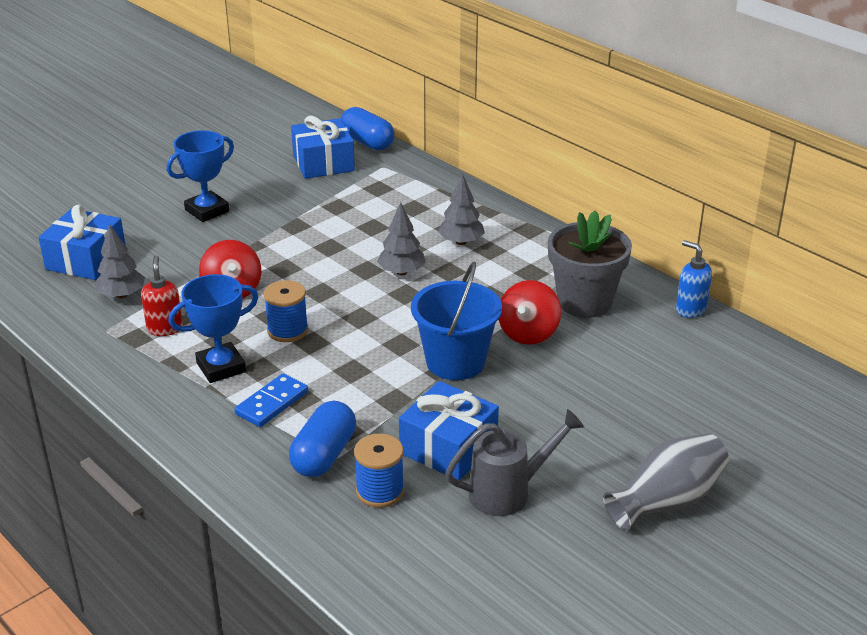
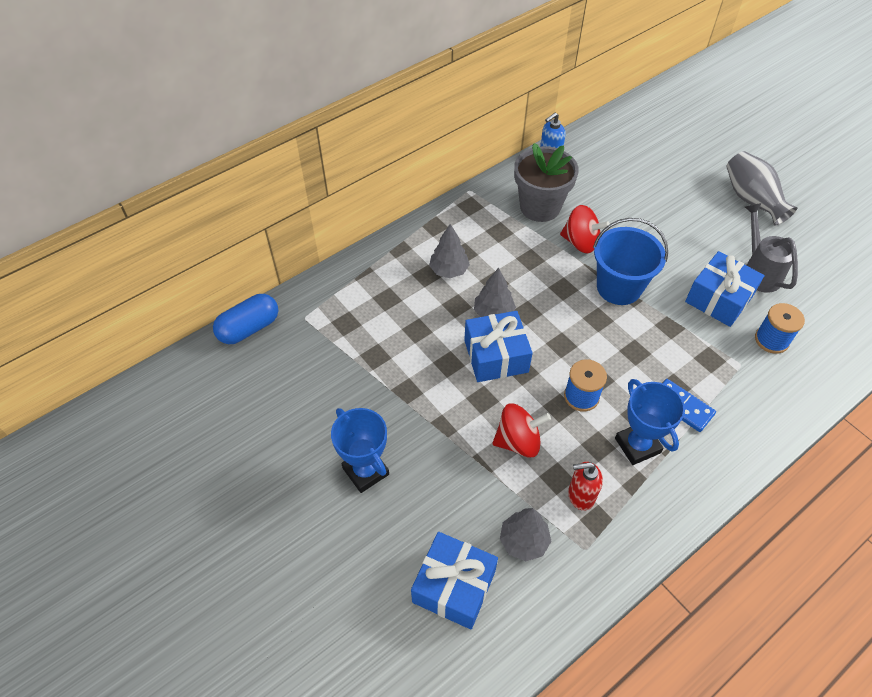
camera: 85 degrees left, 20 degrees up
blue capsule [289,401,356,477] -> none
blue gift [291,116,355,179] -> blue gift moved to [464,311,533,382]

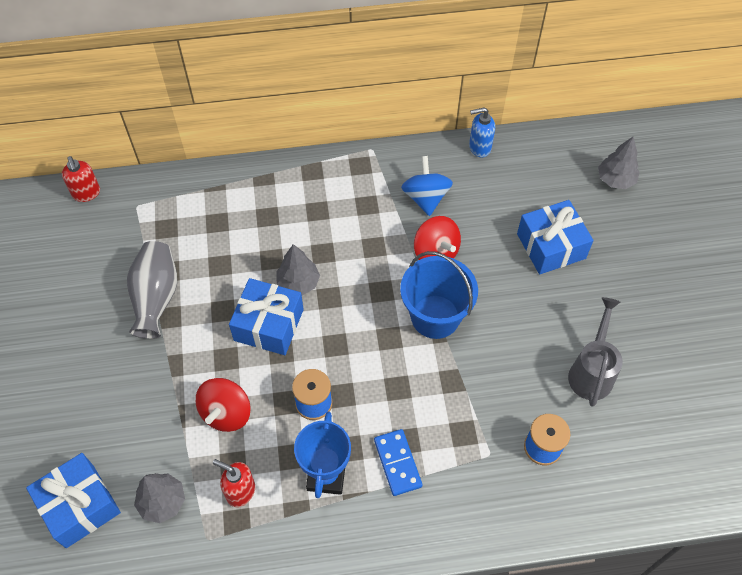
camera: 30 degrees right, 5 degrees up
blue capsule [213,294,278,344] -> red soap dispenser [62,156,100,202]
blue trophy [331,408,389,493] -> none
grey tree [429,224,470,278] -> grey tree moved to [598,137,640,189]
red spinning top [493,404,551,458] -> red spinning top turned 90 degrees clockwise [196,378,251,432]
grey flower pot [514,143,579,222] -> blue spinning top [401,156,453,216]
blue gift [685,251,765,327] -> blue gift moved to [517,200,594,274]
grey vase [726,151,797,225] -> grey vase moved to [127,241,177,339]

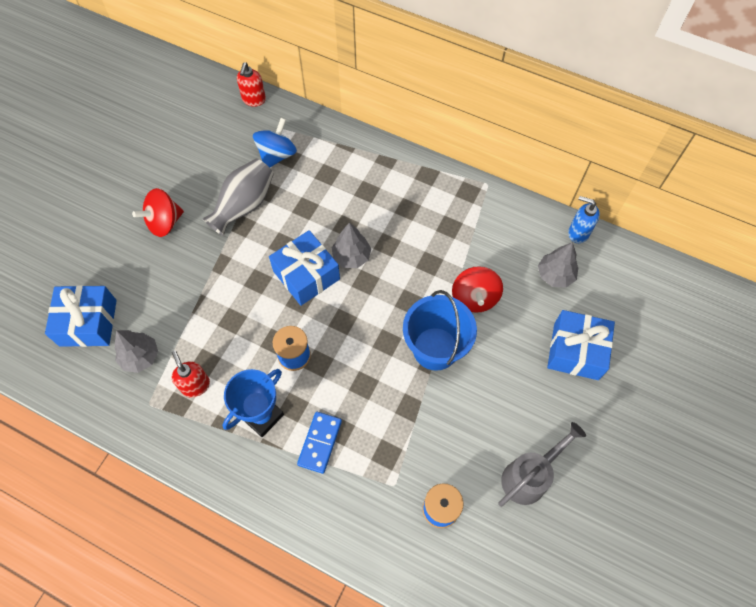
camera: 35 degrees right, 5 degrees up
red spinning top [196,378,251,432] -> red spinning top moved to [132,188,184,237]
blue spinning top [401,156,453,216] -> blue spinning top moved to [253,118,297,167]
grey tree [598,137,640,189] -> grey tree moved to [538,242,578,288]

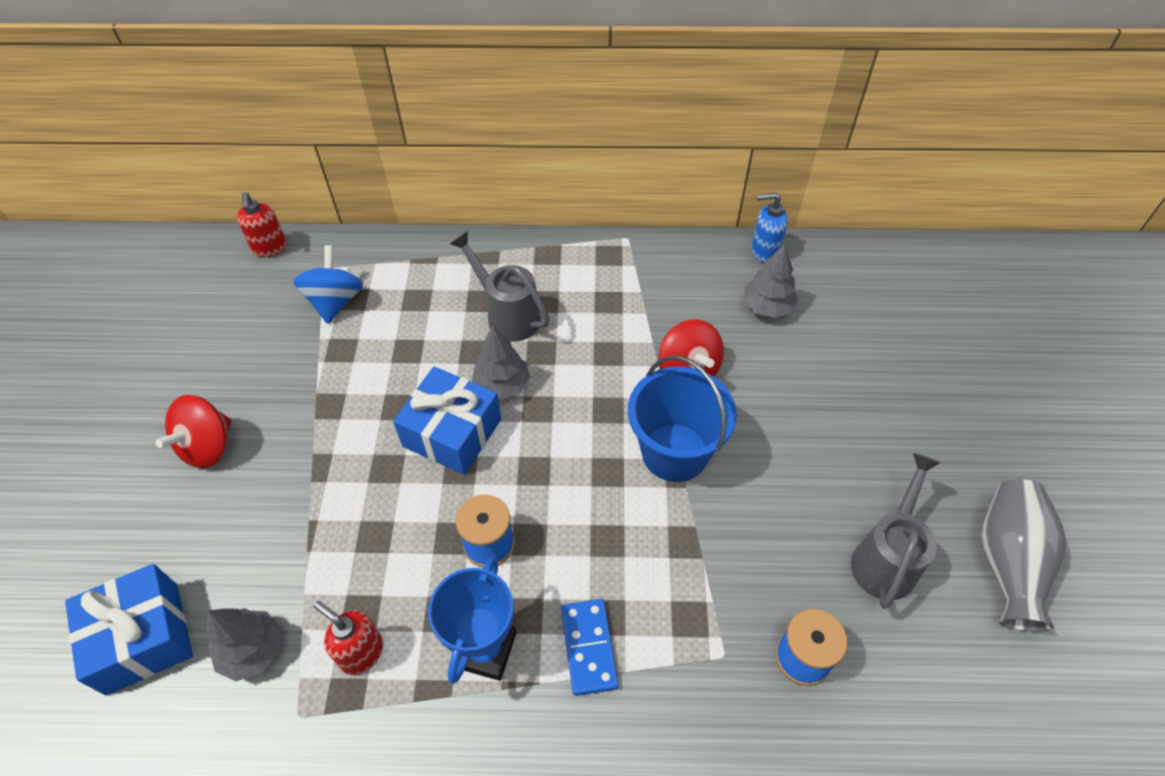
camera: 25 degrees left, 10 degrees down
grey vase [202,159,274,236] -> grey vase moved to [981,479,1066,632]
blue gift [547,310,615,380] -> none
none -> grey watering can [450,231,550,342]

